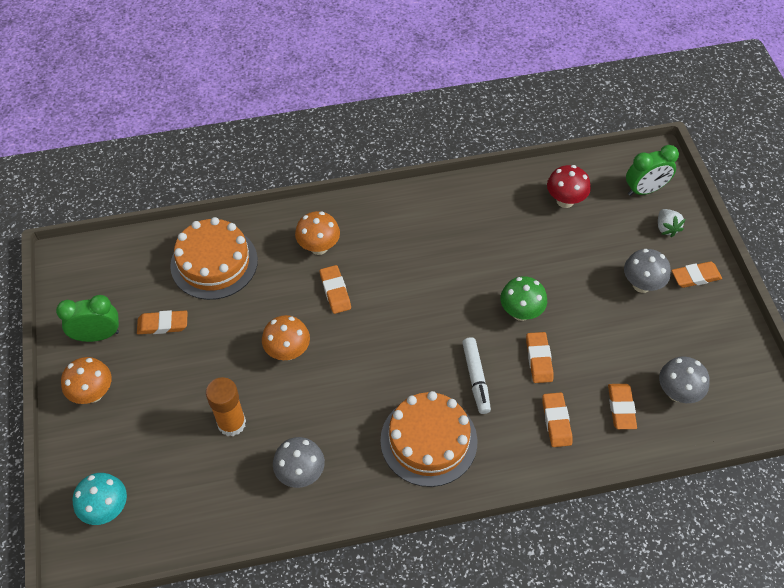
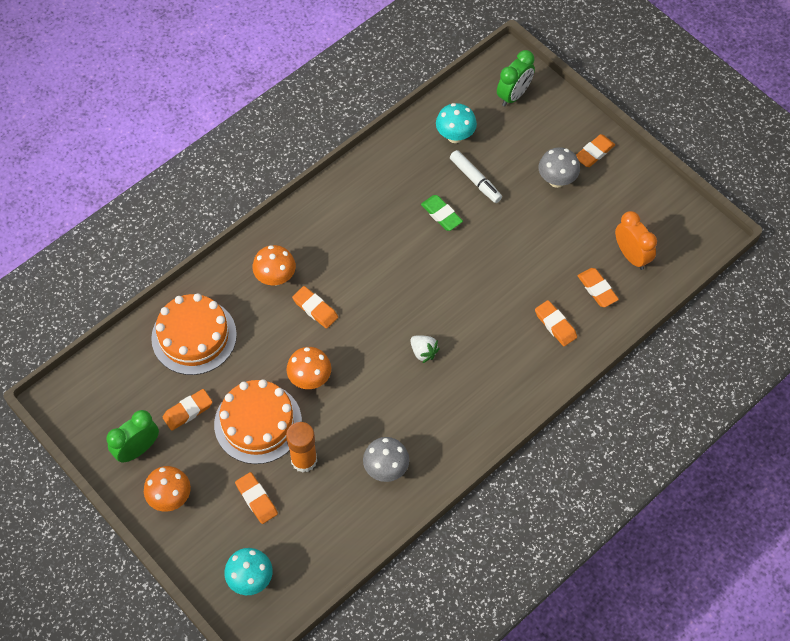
camera: 30 degrees left, 5 degrees up
orange cake [380,391,477,487] -> orange cake moved to [214,379,302,464]
white marker [462,337,491,414] -> white marker moved to [450,150,502,203]
green mushroom [500,276,547,321] -> none
orange eraser [526,332,553,383] -> orange eraser moved to [235,472,278,524]
red mushroom [547,165,591,208] -> turquoise mushroom [436,103,477,143]
white strawberry [658,209,686,237] -> white strawberry moved to [410,336,440,363]
grey mushroom [659,356,710,403] -> orange clock [615,211,657,270]
none -> green eraser [421,195,463,231]

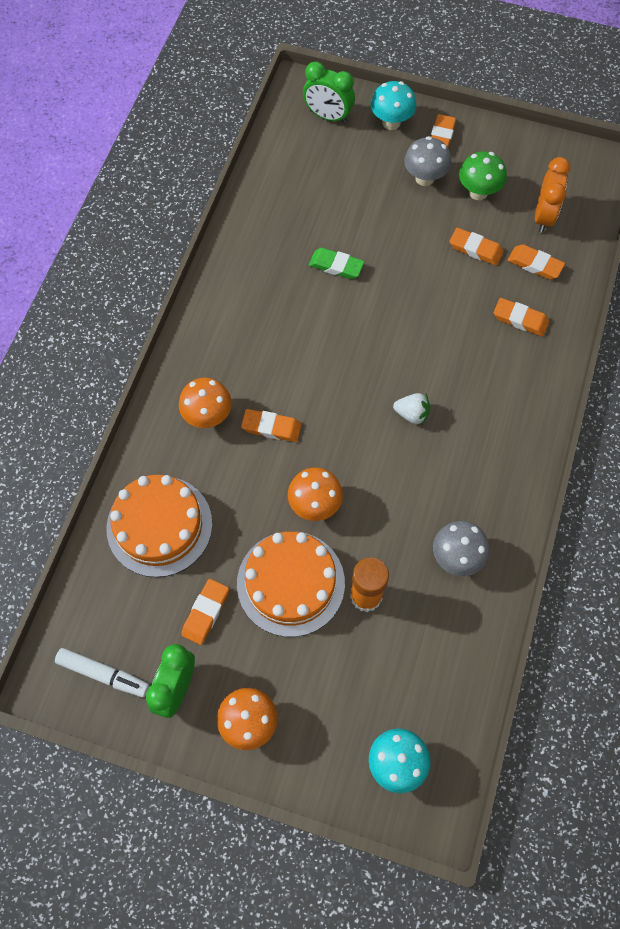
camera: 30 degrees left, 5 degrees up
orange eraser [235,472,278,524] -> orange eraser moved to [450,228,504,266]
turquoise mushroom [436,103,477,143] -> turquoise mushroom moved to [371,81,416,130]
white marker [450,150,502,203] -> white marker moved to [55,648,150,697]
green clock [497,50,535,106] -> green clock turned 105 degrees clockwise [303,61,355,123]
orange clock [615,211,657,270] -> orange clock turned 75 degrees clockwise [535,157,571,233]
none -> green mushroom [459,151,507,200]

